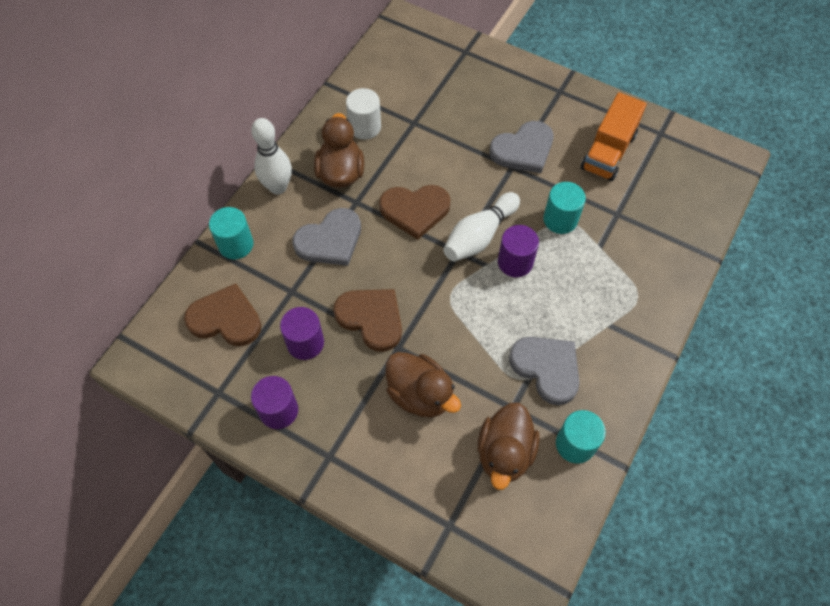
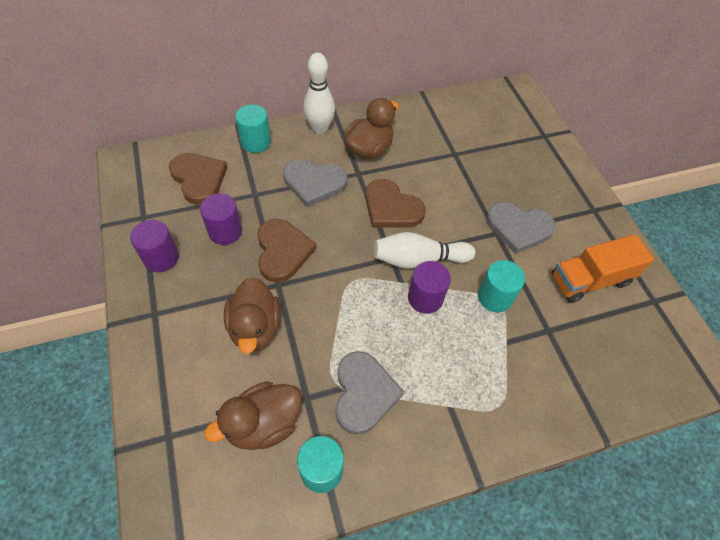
camera: 40 degrees right, 5 degrees down
white cylinder [346,88,381,140] -> none

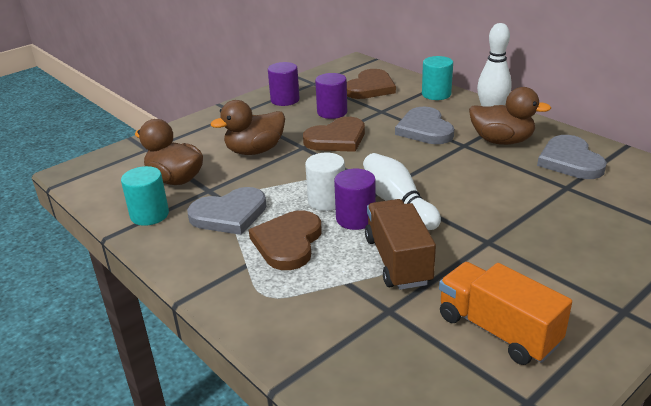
camera: 70 degrees right, 25 degrees down
brown heart [365,179,426,228] -> brown heart moved to [249,210,322,270]
turquoise cylinder [478,260,525,313] -> brown truck [365,199,436,290]
grey heart [486,202,556,254] -> grey heart moved to [537,135,607,179]
none -> white cylinder [305,153,345,211]

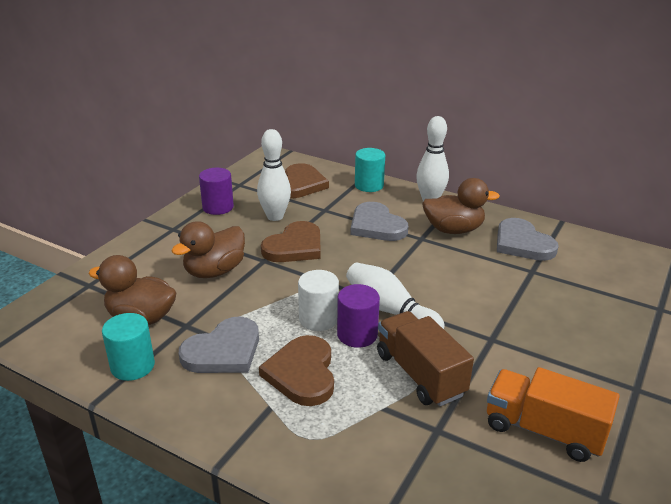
camera: 20 degrees left, 0 degrees up
purple cylinder [315,73,347,119] -> white bowling pin [257,129,291,221]

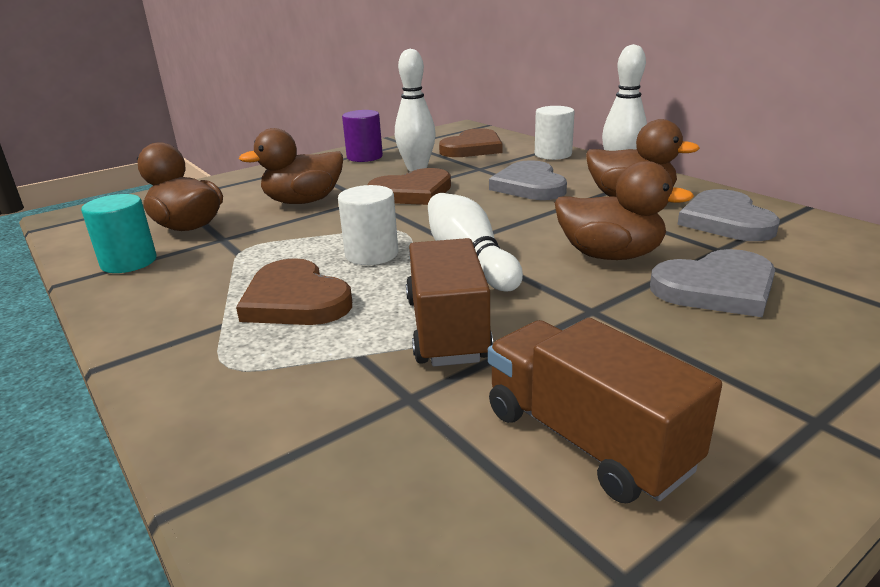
camera: 25 degrees right, 5 degrees down
grey heart [179,317,259,373] -> grey heart moved to [650,249,775,317]
brown heart [259,335,334,406] -> brown heart turned 60 degrees counterclockwise [236,258,352,325]
purple cylinder [337,284,380,348] -> none
turquoise cylinder [355,148,385,192] -> white cylinder [535,106,575,160]
orange truck [487,367,620,462] -> brown truck [488,318,722,503]
none -> brown duck [555,161,694,260]

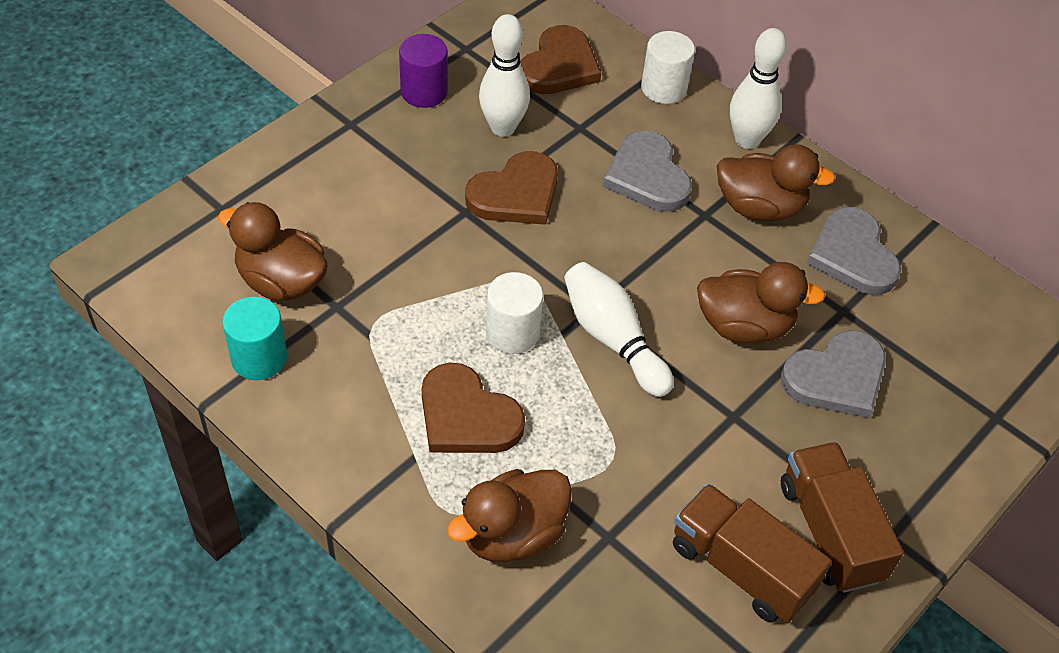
camera: 15 degrees left, 25 degrees up
brown duck [239,128,343,204] -> brown duck moved to [447,469,572,563]
brown truck [406,238,493,366] -> brown truck moved to [781,442,904,593]

